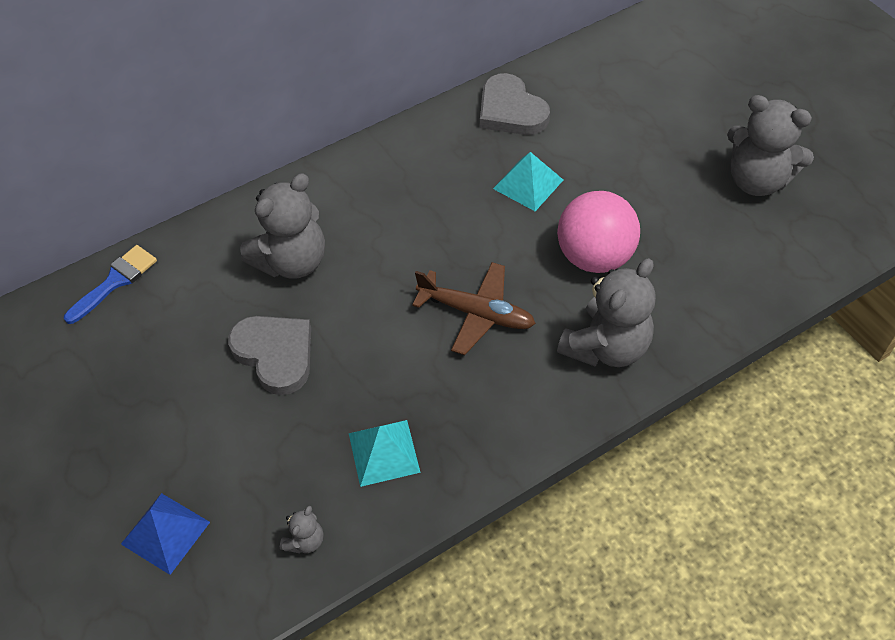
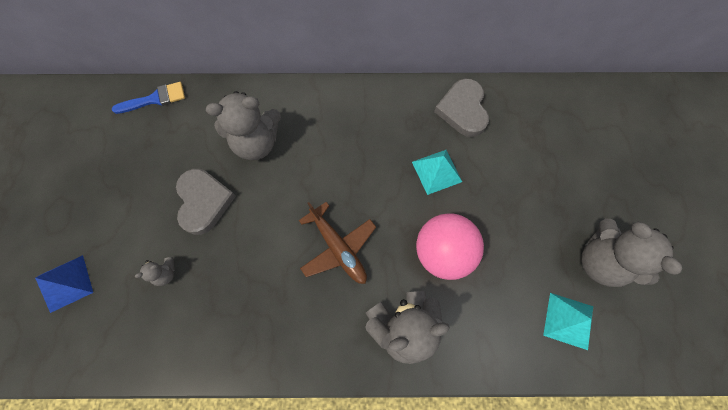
camera: 30 degrees right, 15 degrees up
grey teddy bear [280,506,323,554] -> grey teddy bear moved to [135,257,175,286]
turquoise pyramid [349,420,421,487] -> turquoise pyramid moved to [543,293,593,350]

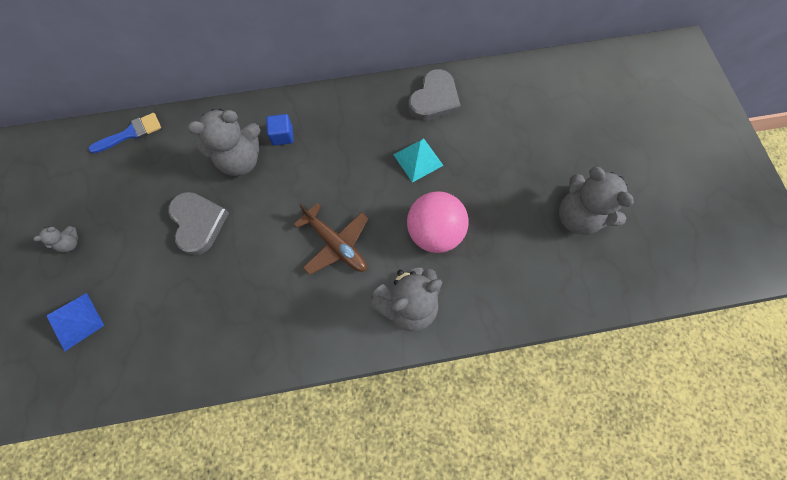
camera: 10 degrees left, 0 degrees up
grey teddy bear [135,257,175,286] -> grey teddy bear moved to [33,226,78,252]
grey heart [434,79,489,137] -> grey heart turned 135 degrees counterclockwise [408,69,460,121]
turquoise pyramid [543,293,593,350] -> none
none -> blue cube [266,114,294,145]

